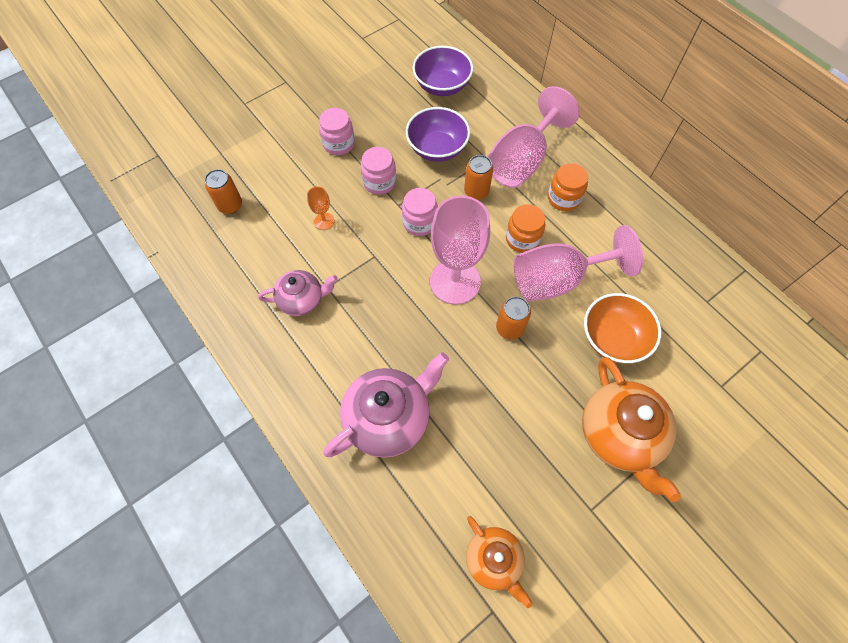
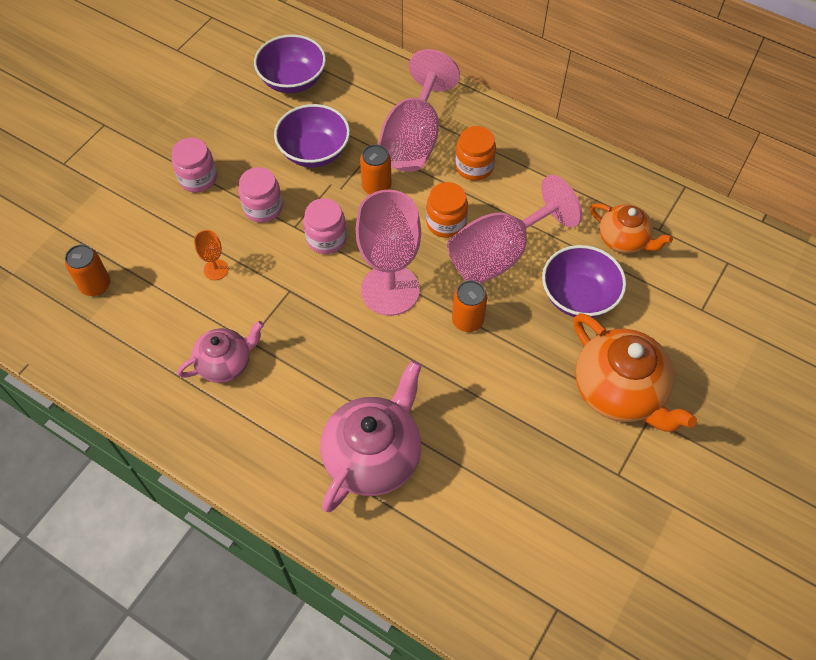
camera: 20 degrees left, 5 degrees down
orange teapot [466,516,533,608] -> orange teapot moved to [590,203,673,254]
orange bowl [584,293,661,363] -> purple bowl [542,245,626,318]

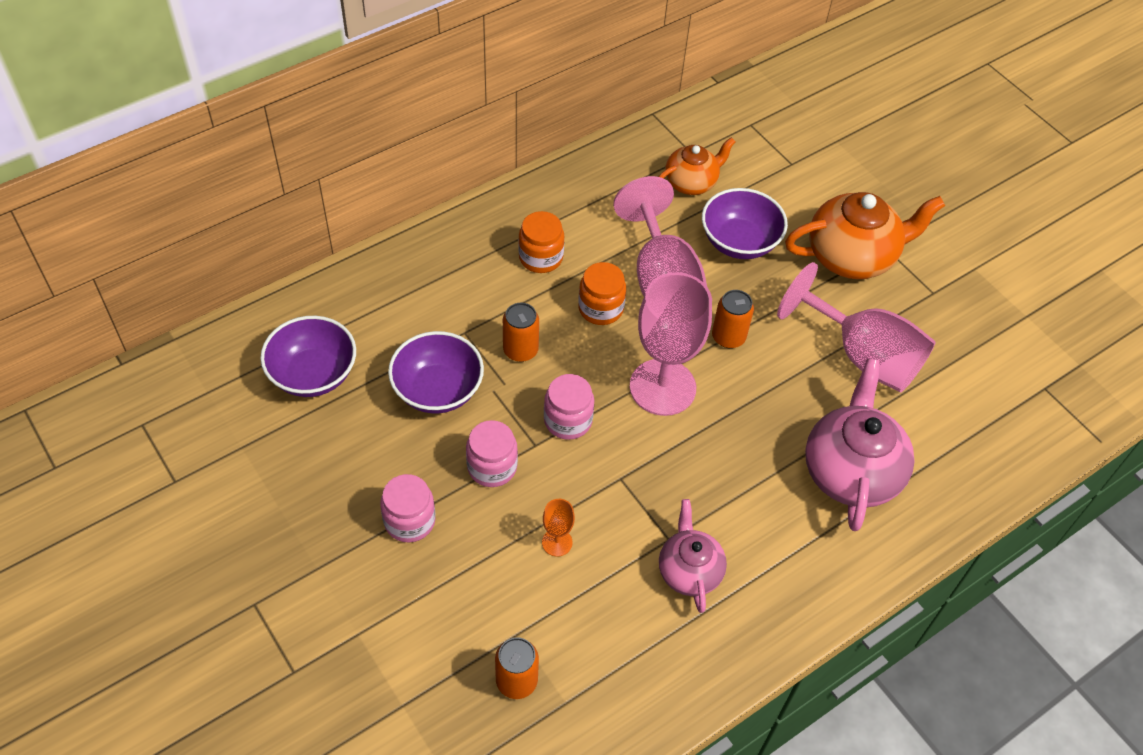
camera: 70 degrees left, 5 degrees down
pink teapot [320,360,422,512] -> pink teapot turned 45 degrees clockwise [805,358,915,531]
pink goblet [378,49,460,172] -> pink goblet moved to [777,262,936,392]

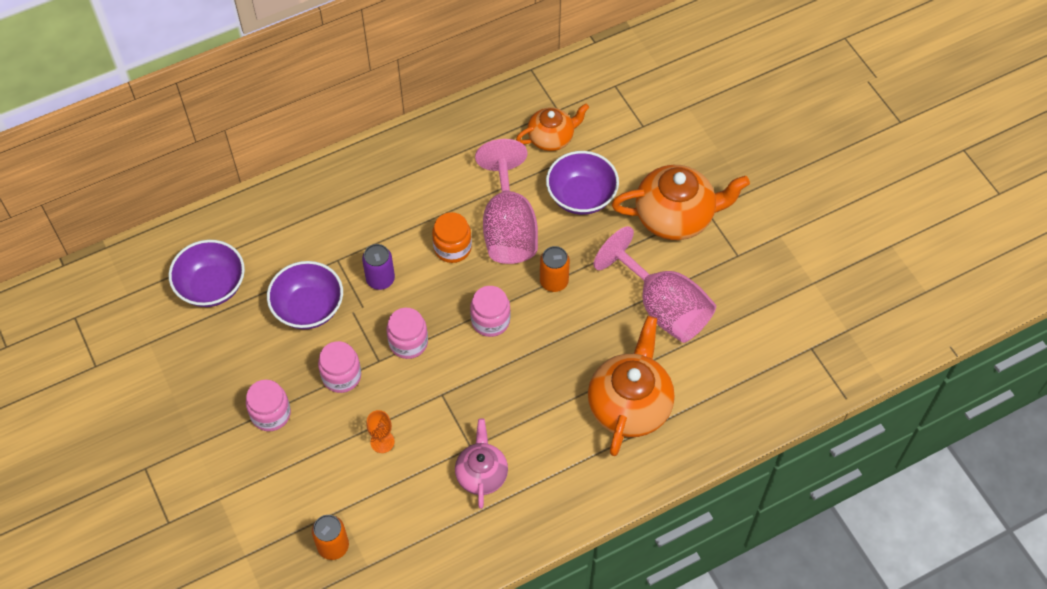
camera: 10 degrees right, 5 degrees up
orange can [503,303,539,362] -> purple can [362,244,395,290]
orange jar [518,211,564,273] -> none
pink goblet [630,272,712,416] -> pink jar [470,286,511,337]
pink teapot [805,358,915,531] -> orange teapot [588,316,675,456]

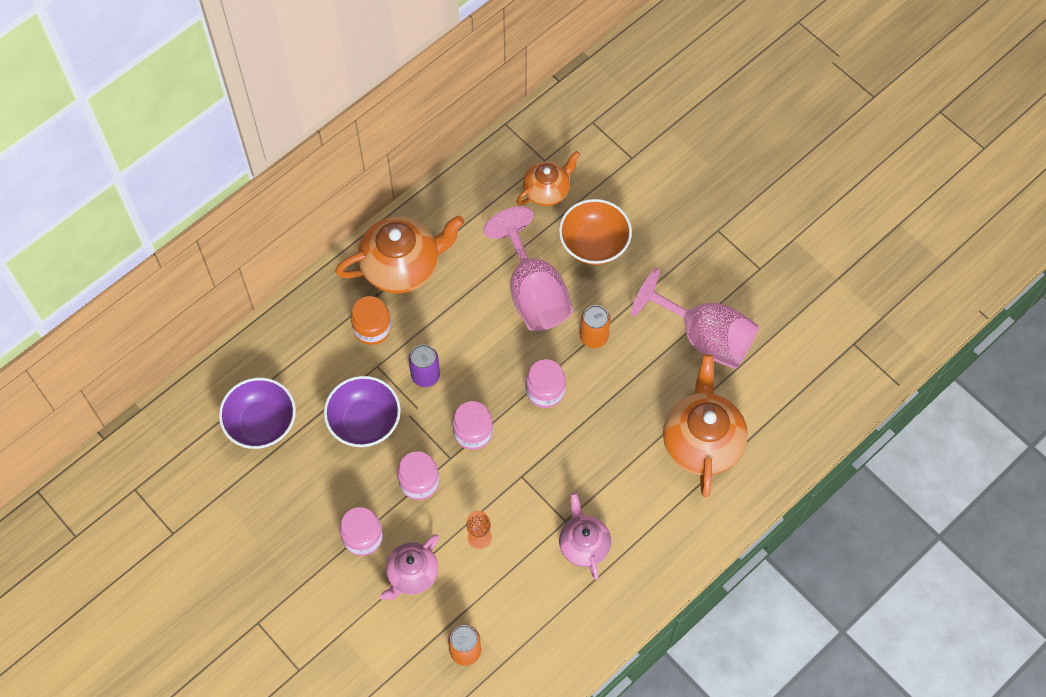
camera: 15 degrees left, 5 degrees up
orange jar [432,212,472,263] -> orange jar moved to [351,296,391,345]
purple bowl [546,151,619,215] -> orange bowl [559,199,632,265]
orange teapot [612,165,750,240] -> orange teapot moved to [335,215,464,294]
none -> pink teapot [380,534,439,600]

